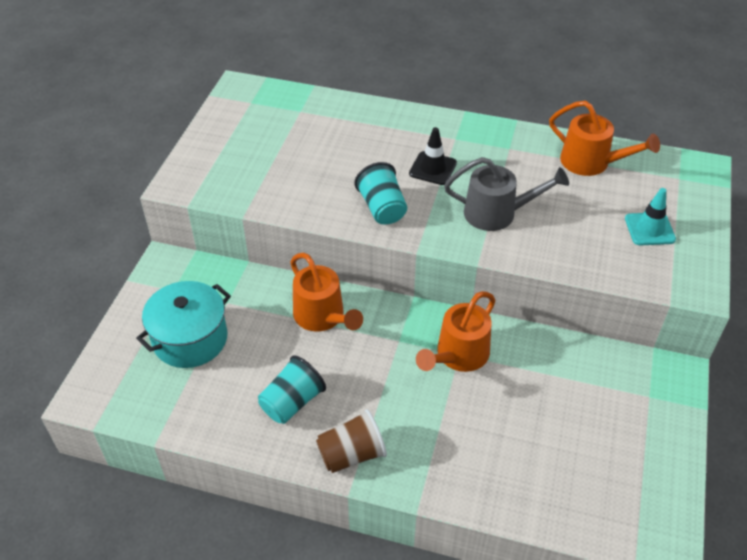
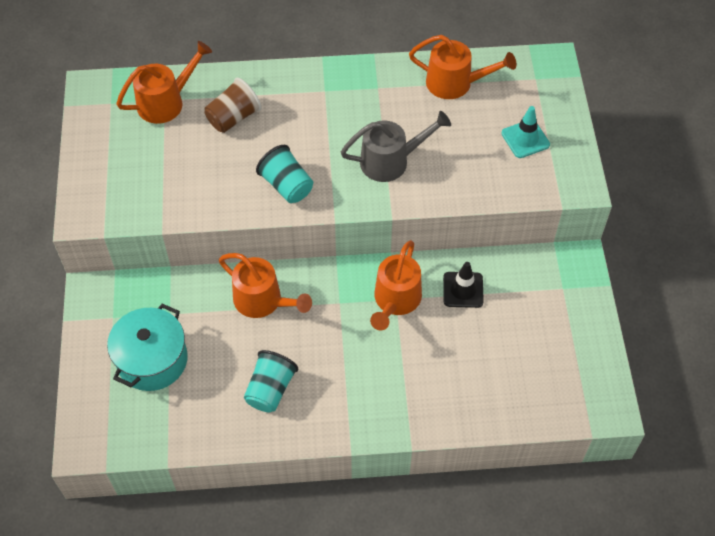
camera: 20 degrees left, 10 degrees up
brown cup [316,409,387,473] -> brown cup moved to [204,78,261,133]
black traffic cone [409,127,457,185] -> black traffic cone moved to [443,262,484,308]
none -> orange watering can [116,41,212,124]

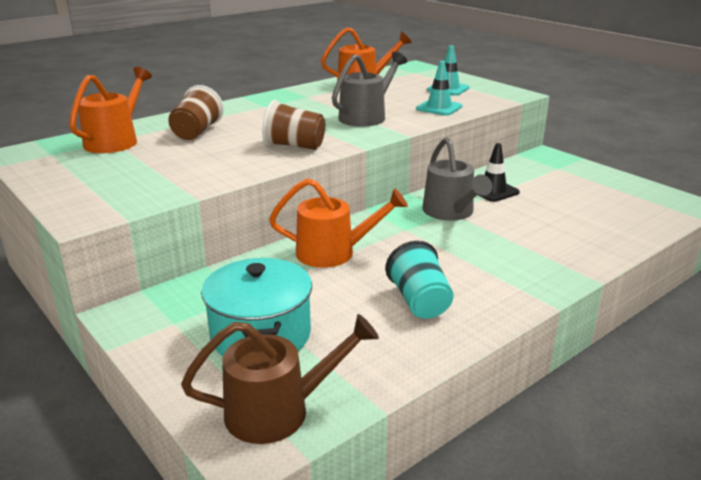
camera: 35 degrees left, 30 degrees down
turquoise cup [256,145,313,203] -> brown cup [262,100,325,150]
orange watering can [370,240,422,331] -> grey watering can [422,137,493,221]
none -> brown watering can [181,314,379,444]
none -> turquoise traffic cone [416,61,462,115]

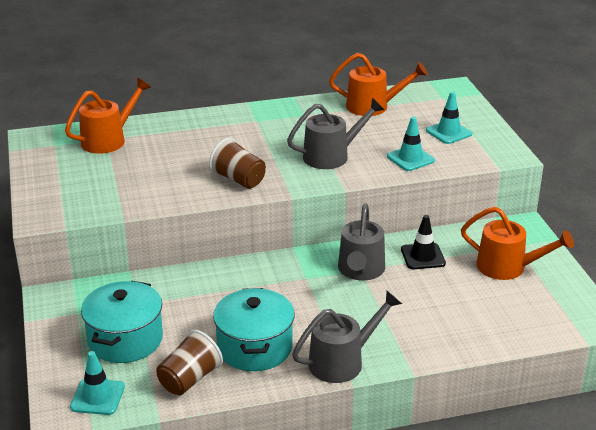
camera: 25 degrees right, 5 degrees up
brown cup [168,85,224,140] -> brown cup moved to [156,330,223,395]
brown watering can [181,314,379,444] -> turquoise traffic cone [70,351,125,415]
orange watering can [269,178,408,268] -> orange watering can moved to [461,207,574,280]
turquoise cup [385,241,454,319] -> turquoise pot [213,288,295,371]
none -> grey watering can [292,291,402,383]

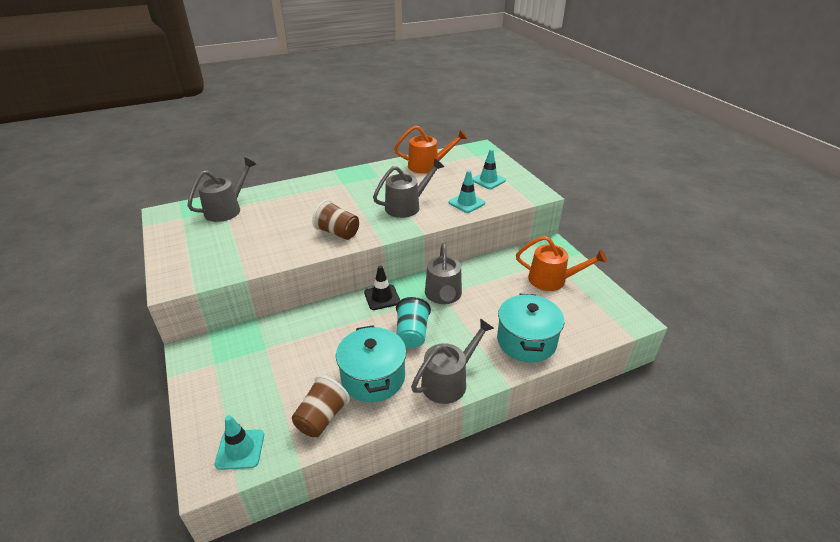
camera: 10 degrees left, 5 degrees up
orange watering can [65,78,151,154] -> grey watering can [187,157,256,222]
turquoise pot [81,281,163,363] -> turquoise pot moved to [497,294,564,362]
black traffic cone [401,215,446,269] -> black traffic cone moved to [364,265,400,310]
none -> turquoise cup [396,297,431,348]

